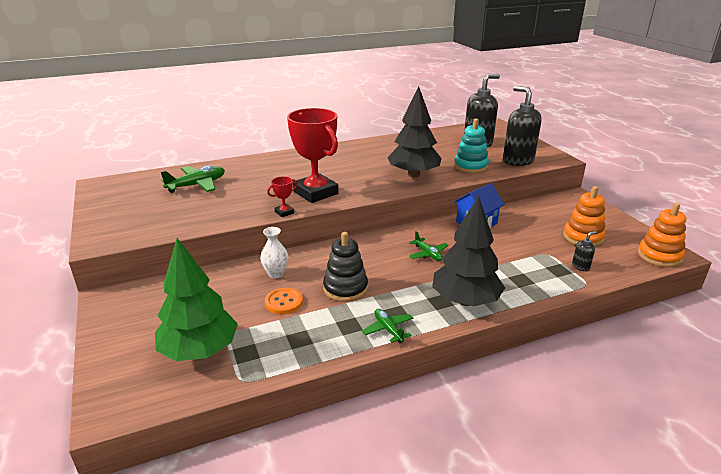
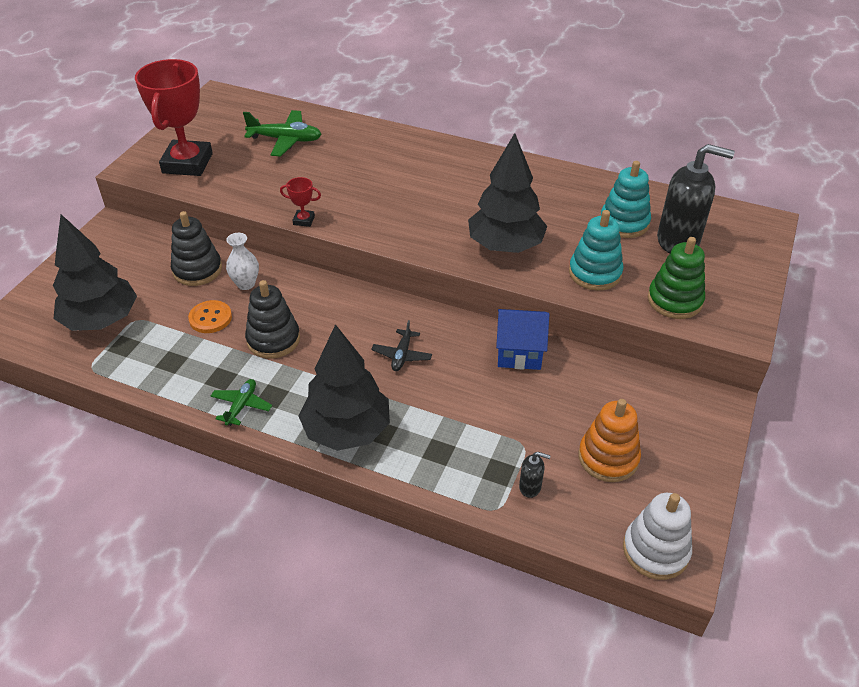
camera: 45 degrees right, 15 degrees up
green tree [155,238,238,361] -> black tree [53,214,137,331]
red trophy [287,108,338,203] -> red trophy moved to [135,59,213,176]
green plane [409,231,448,261] -> black plane [371,320,432,371]
black soap dispenser [503,86,542,166] -> green stacking toy [648,237,705,319]
orange stacking toy [638,203,686,267] -> white stacking toy [623,493,692,580]
none -> black stacking toy [171,211,222,286]
none -> turquoise stacking toy [600,161,651,238]

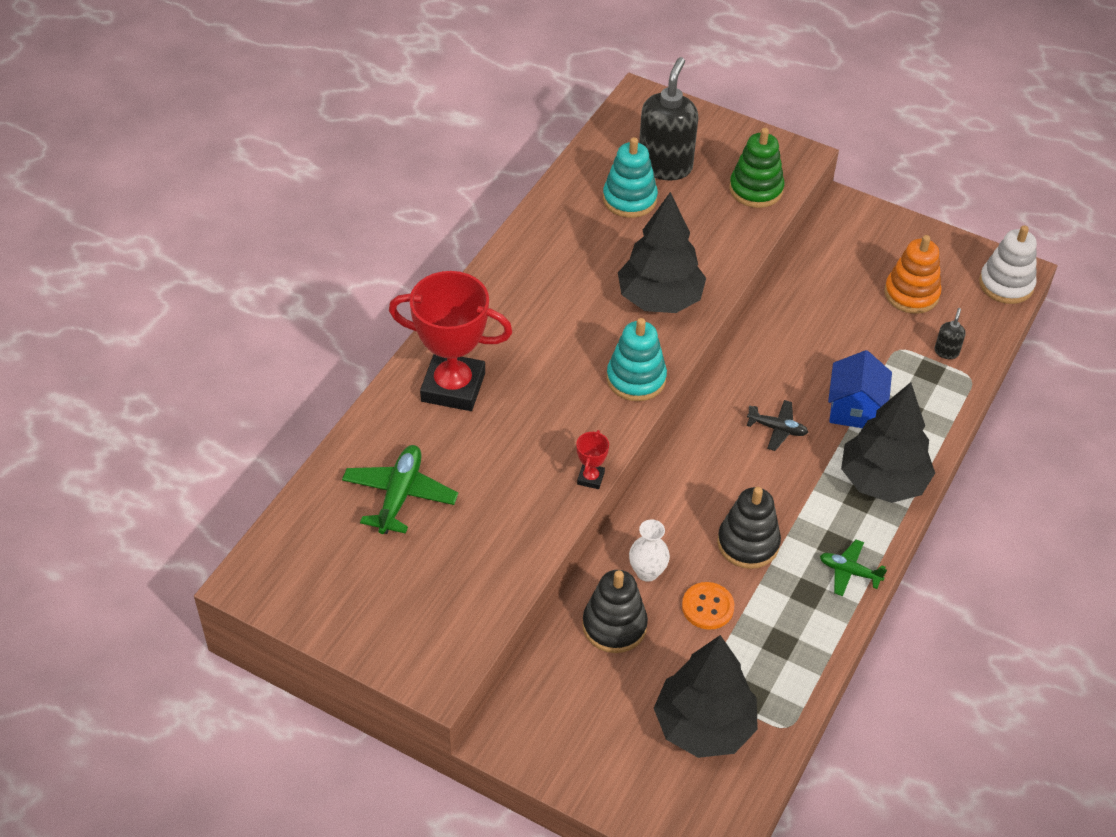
camera: 85 degrees left, 5 degrees up
red trophy [135,59,213,176] -> red trophy moved to [389,271,513,411]
blue house [496,309,549,370] -> blue house moved to [828,350,892,428]
turquoise stacking toy [569,210,623,291] -> turquoise stacking toy moved to [607,318,667,401]

